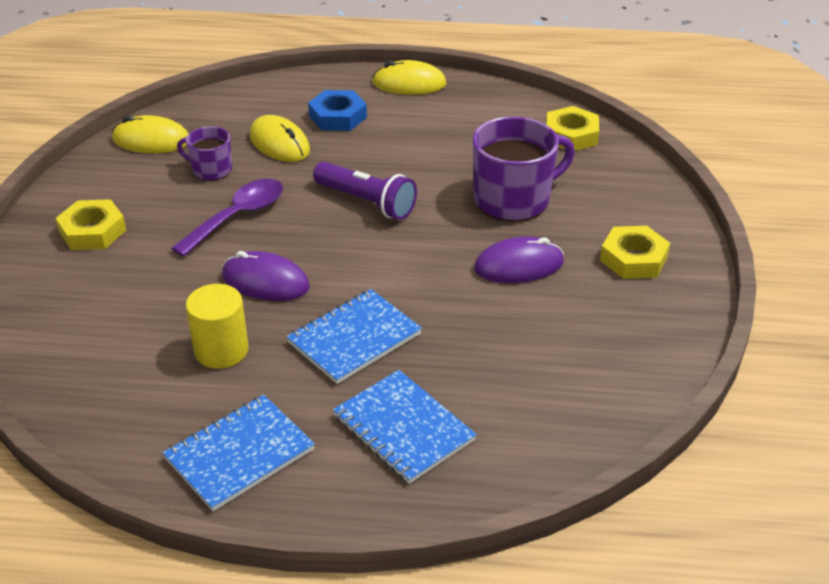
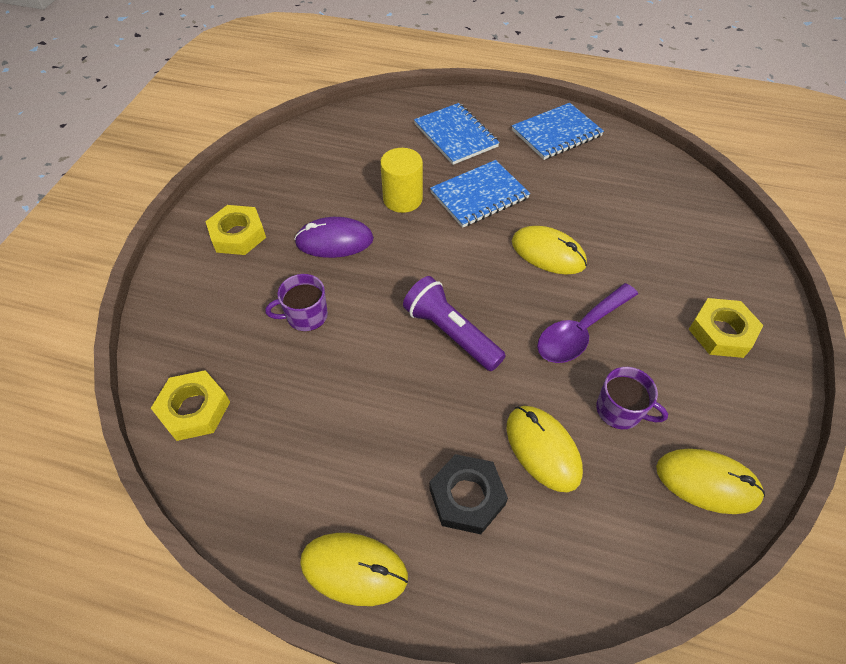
camera: 170 degrees left, 15 degrees up
yellow cylinder [186,284,249,369] -> yellow cylinder moved to [380,148,423,213]
purple mouse [222,251,310,301] -> yellow mouse [512,226,587,275]
blue nut [308,90,367,131] -> black nut [429,454,508,534]
purple mug [473,117,575,222] -> purple mug [265,274,328,332], size x0.54

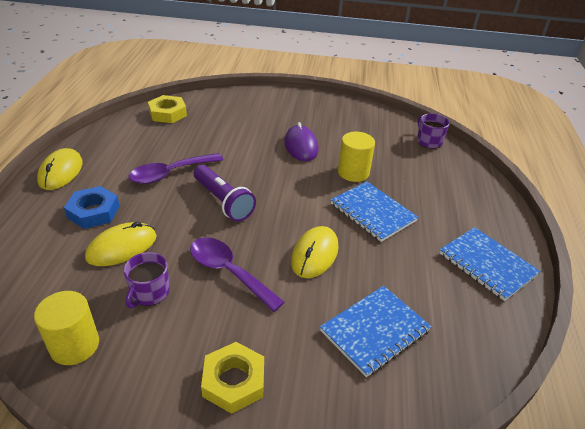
camera: 80 degrees right, 15 degrees down
yellow nut [205,205,266,255] -> none
purple mug [265,274,328,332] -> purple mug moved to [417,113,450,149]
purple flashlight [403,276,506,371] -> purple flashlight turned 105 degrees clockwise [194,165,256,221]
blue notebook [414,103,500,165] -> blue notebook moved to [320,286,432,377]
black nut [429,454,508,534] -> blue nut [64,186,120,229]
yellow mouse [656,449,765,514] -> yellow cylinder [34,291,99,365]
none -> purple spoon [129,153,223,184]

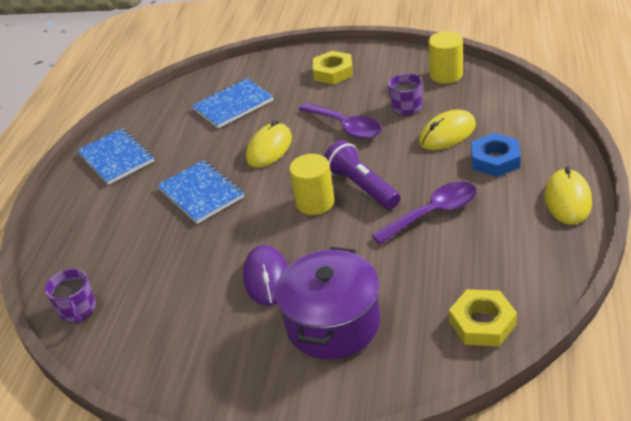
camera: 170 degrees left, 0 degrees up
yellow cylinder [338,132,375,182] -> yellow cylinder moved to [289,154,334,215]
none -> purple pot [275,247,380,359]

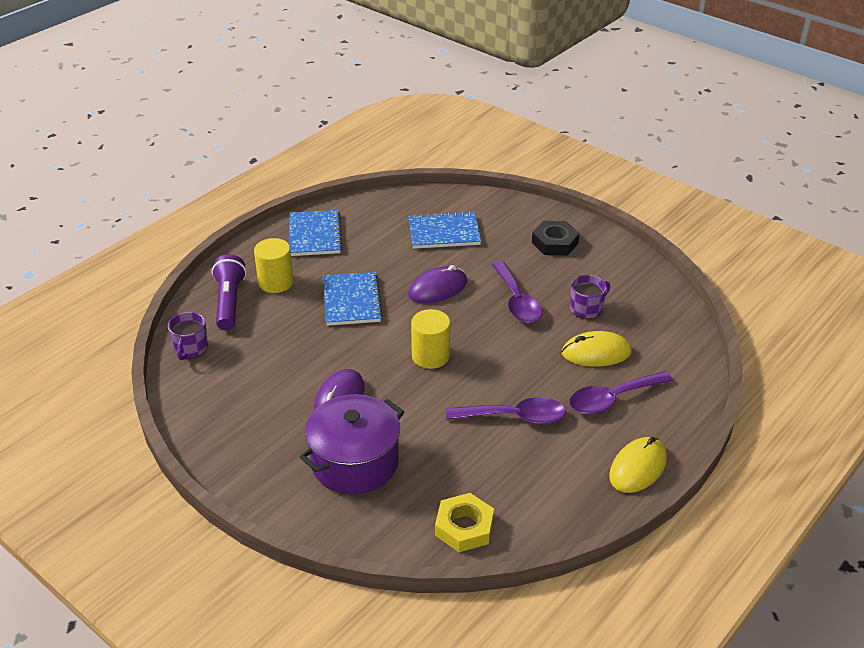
camera: 25 degrees right, 0 degrees up
yellow mouse [246,120,292,168] -> purple mouse [408,265,467,303]
yellow nut [313,51,353,85] -> black nut [532,221,579,255]
purple flashlight [324,140,400,209] -> purple flashlight moved to [212,254,246,330]
yellow cylinder [428,31,463,83] -> yellow cylinder moved to [254,238,294,293]
blue nut [471,133,521,177] -> purple spoon [569,371,673,414]

